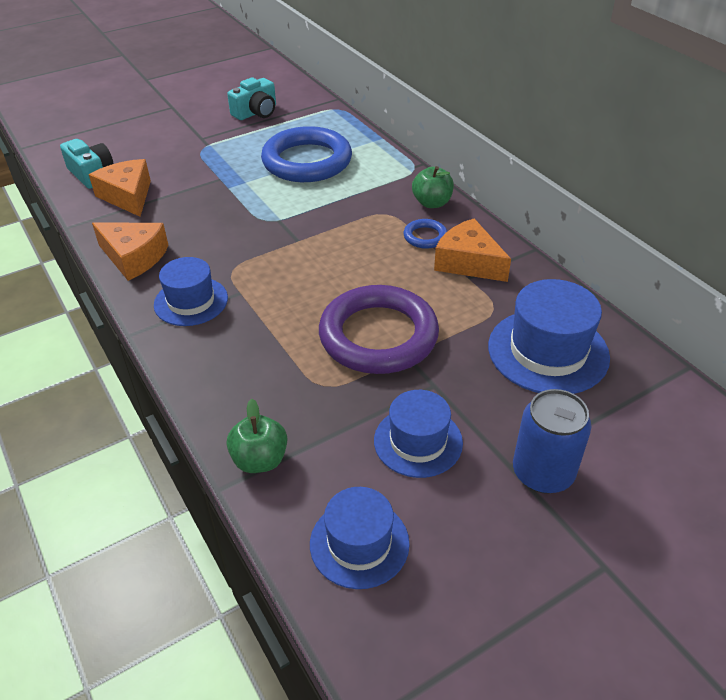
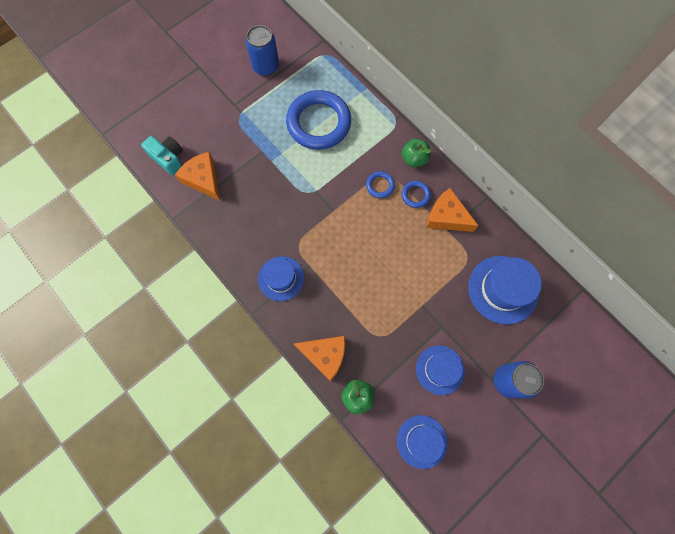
camera: 10 degrees left, 30 degrees up
orange cheese [92,223,169,281] -> orange cheese moved to [294,336,345,381]
turquoise camera [227,77,276,120] -> blue can [246,25,279,76]
purple ring [319,285,439,374] -> none
none -> blue ring [366,171,395,198]

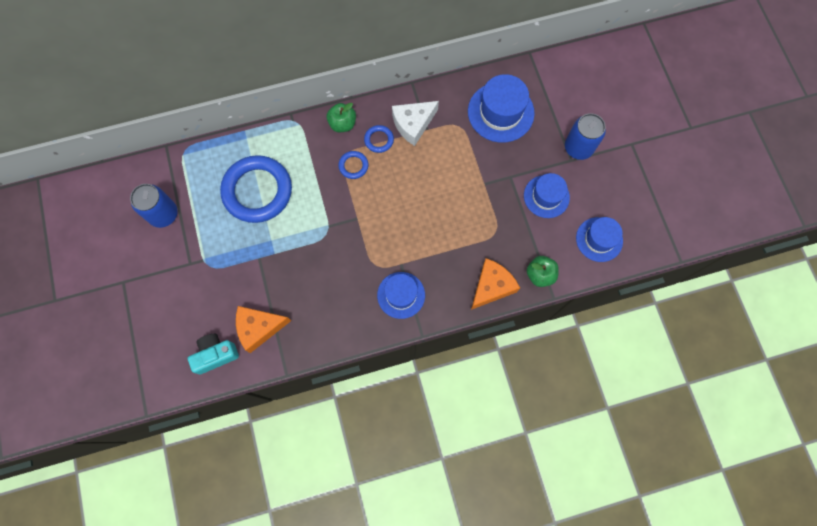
camera: 65 degrees left, 0 degrees up
orange cheese [426,188,478,232] -> white cheese [392,101,439,146]

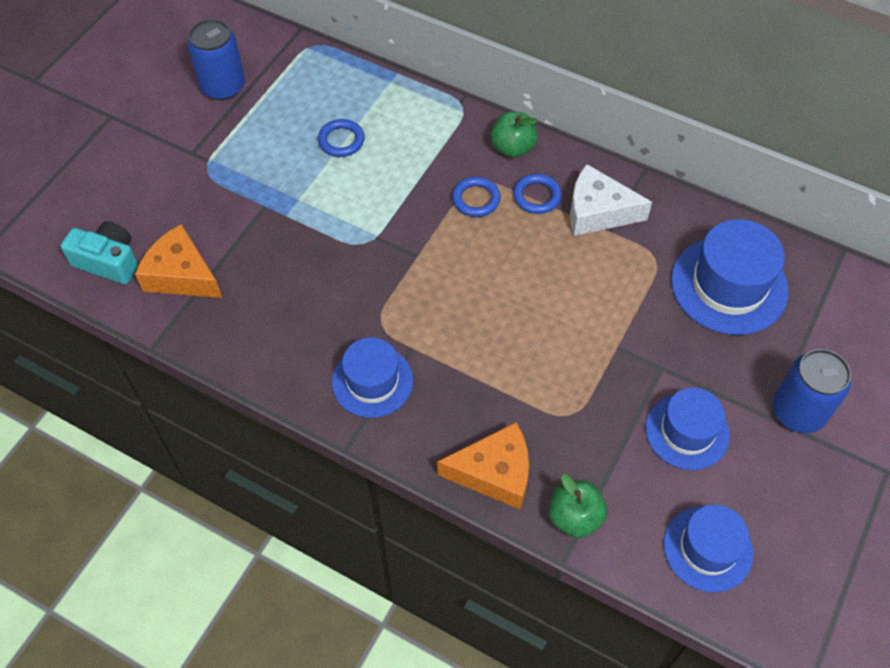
camera: 45 degrees right, 15 degrees down
blue ring [220,155,292,223] -> blue ring [318,119,365,157], size x0.43

